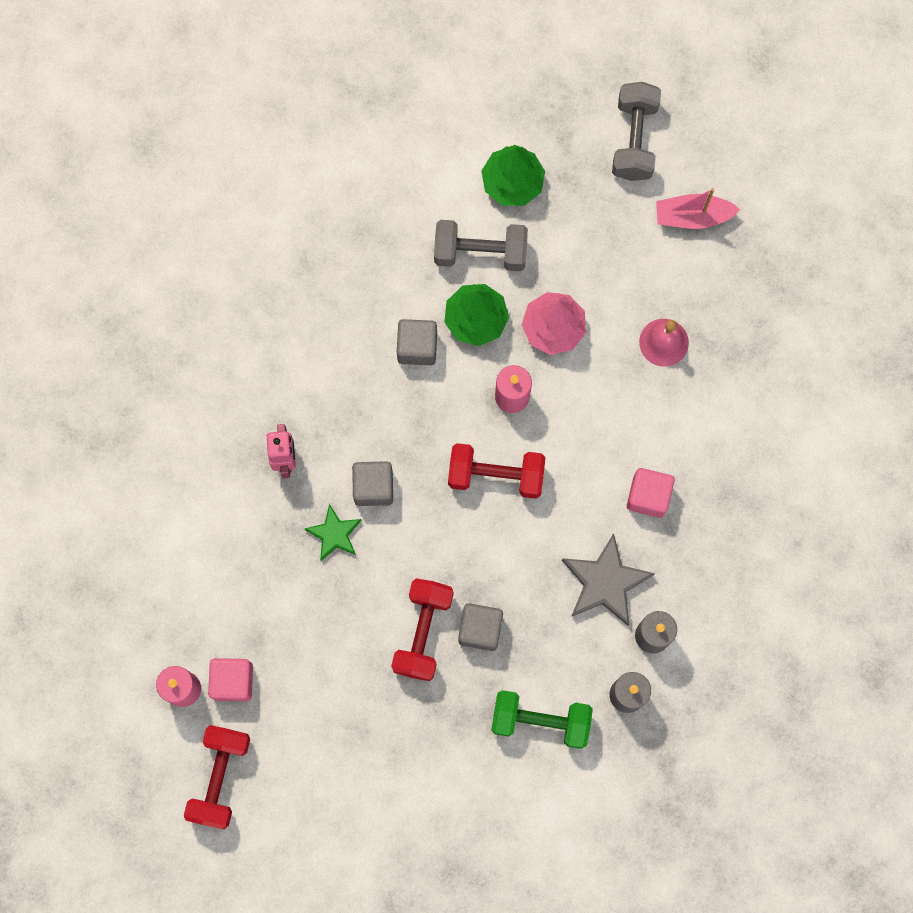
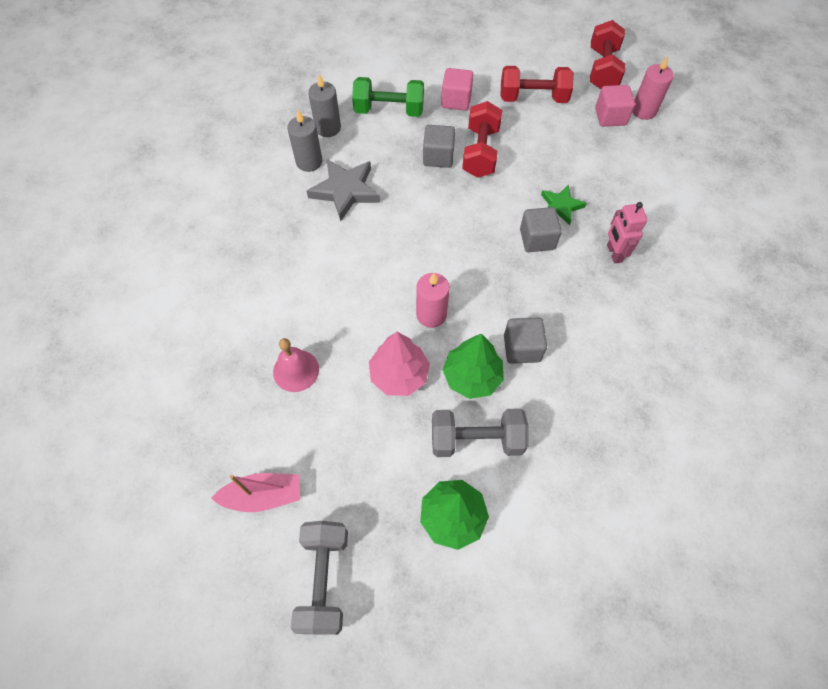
camera: 175 degrees right, 15 degrees down
red dumbbell [448,443,545,499] -> red dumbbell moved to [500,66,574,103]
pink cube [627,468,675,518] -> pink cube moved to [441,68,474,111]

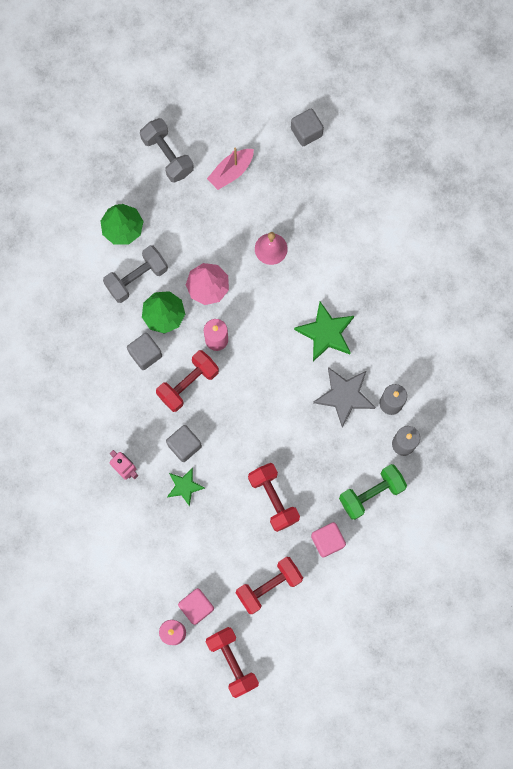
camera: 145 degrees right, 15 degrees up
grey cube [423,125,455,168] -> grey cube moved to [291,108,324,146]
none -> red dumbbell [156,350,219,412]
none -> green star [294,302,354,361]

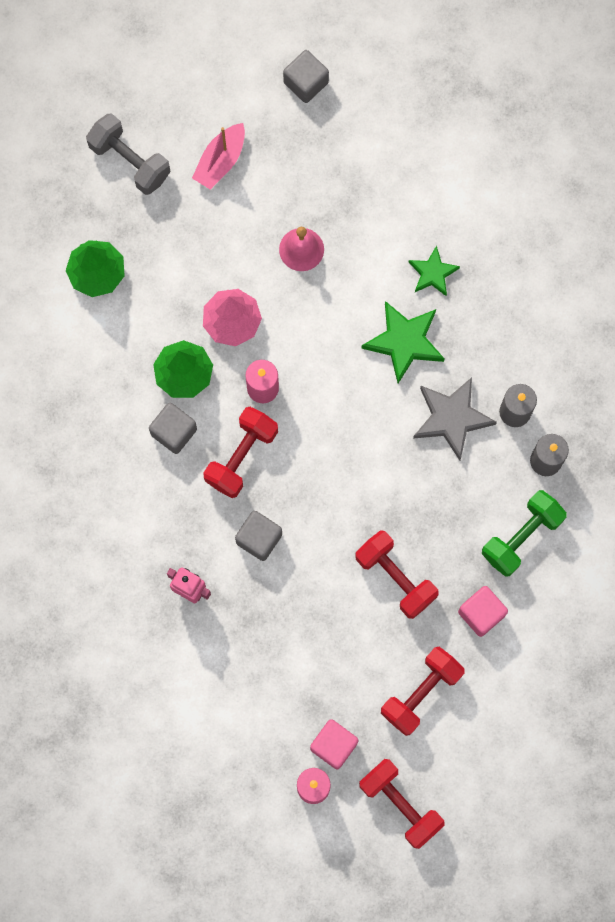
camera: 15 degrees left, 0 degrees up
grey dumbbell [103,245,168,303] -> none
green star [167,467,205,506] -> green star moved to [409,246,460,296]

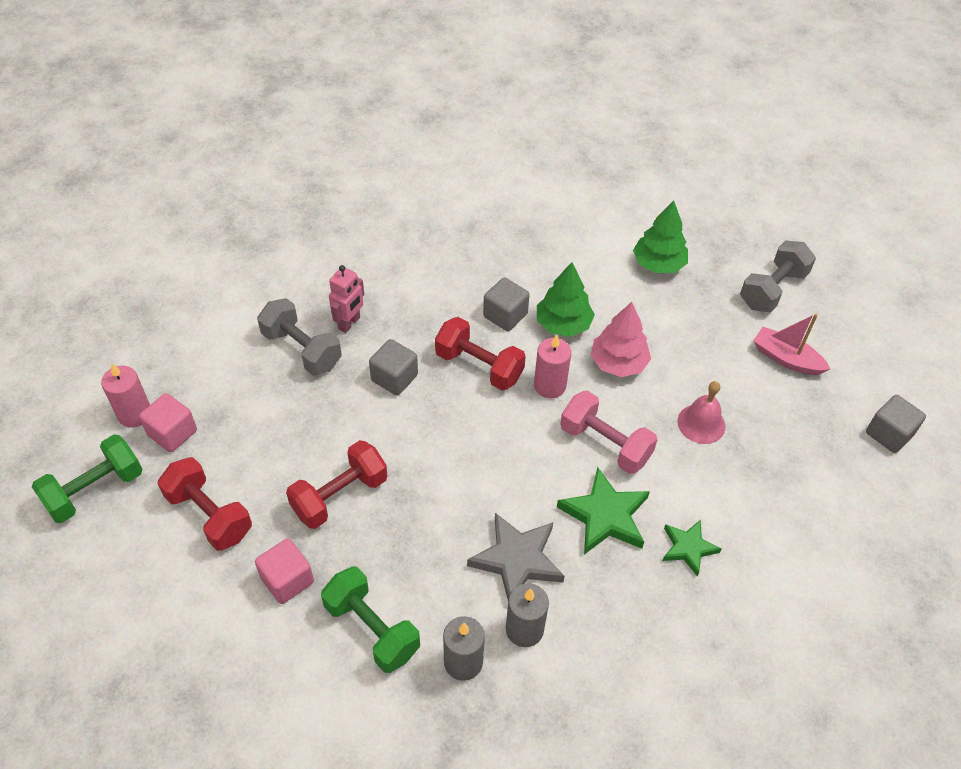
camera: 90 degrees right, 25 degrees down
red dumbbell [359,759,445,849] -> green dumbbell [32,434,143,523]
none -> grey dumbbell [257,298,342,375]
none -> pink dumbbell [560,390,658,474]

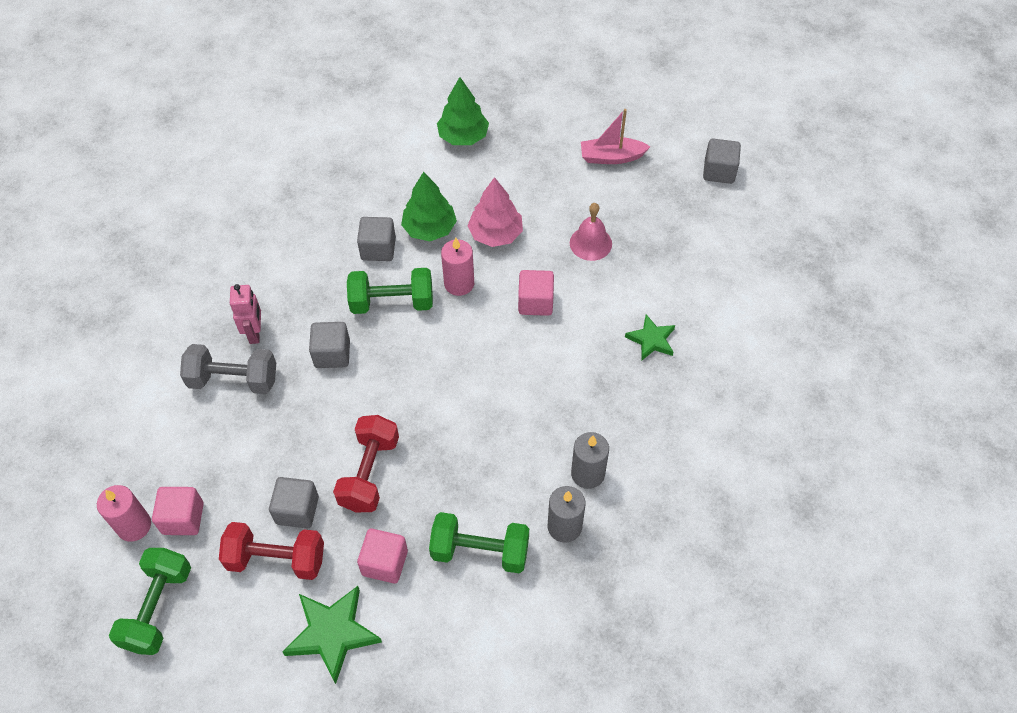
camera: 35 degrees left, 5 degrees up
red dumbbell [435,317,526,391] -> green dumbbell [347,268,433,314]
grey star [467,513,565,600] -> none
green star [557,467,650,555] -> green star moved to [283,586,382,684]
pink dumbbell [560,390,658,474] -> pink cube [518,270,554,316]
grey dumbbell [740,240,816,313] -> none
none -> grey cube [269,477,319,528]

